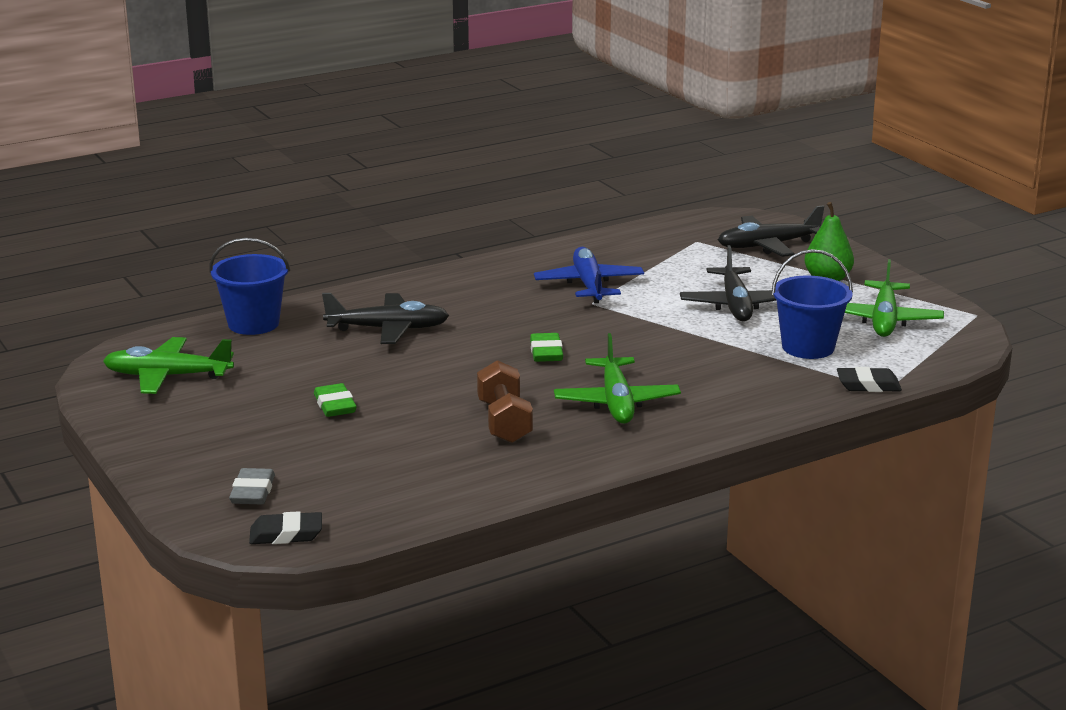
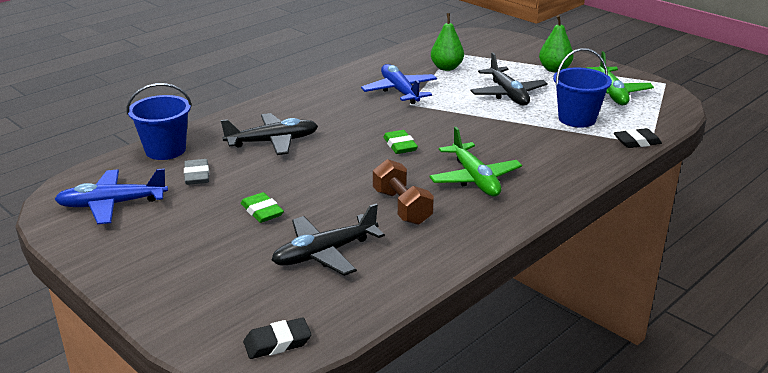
camera: 15 degrees left, 5 degrees up
green plane [103,337,234,394] -> blue plane [54,168,168,224]
grey eraser [229,468,275,505] -> grey eraser moved to [184,159,209,185]
black plane [718,206,824,257] -> black plane moved to [272,204,385,276]
none -> green pear [431,13,464,71]

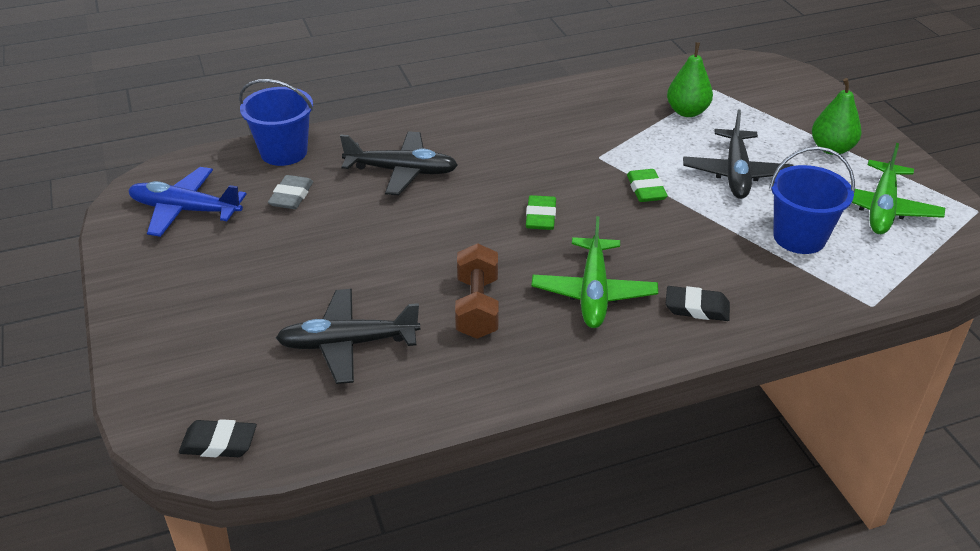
camera: 25 degrees right, 10 degrees up
green eraser [241,192,284,223] -> green eraser moved to [627,169,668,202]
blue plane [361,64,437,104] -> none
black eraser [614,128,662,148] -> black eraser moved to [666,286,730,321]

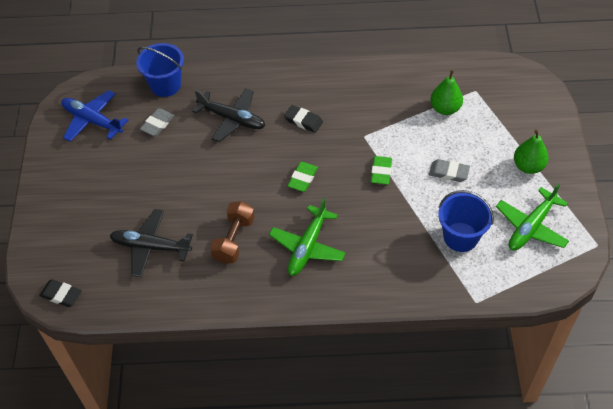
camera: 20 degrees right, 15 degrees up
black eraser [666,286,730,321] -> black eraser moved to [284,105,323,133]
black plane [683,110,794,199] -> grey eraser [429,159,470,182]

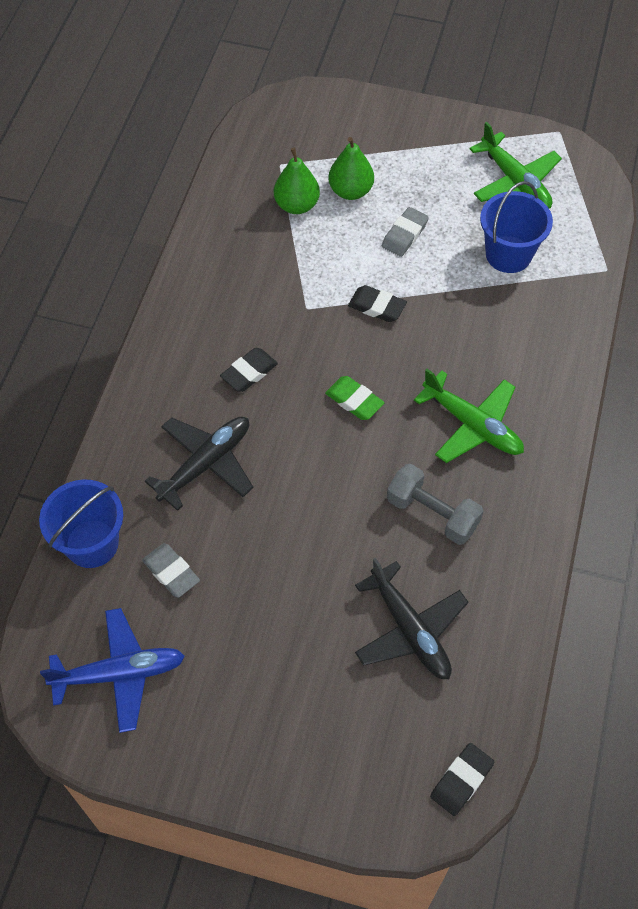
camera: 75 degrees left, 5 degrees up
blue plane [61,90,128,142] -> blue plane turned 150 degrees counterclockwise [40,608,185,733]
black plane [110,209,193,277] -> black plane turned 60 degrees counterclockwise [355,558,468,679]
brown dumbbell [210,201,255,263] -> grey dumbbell [387,464,483,545]
green eraser [371,156,392,185] -> black eraser [348,285,407,322]
green pear [514,129,549,174] -> green pear moved to [328,137,374,200]

